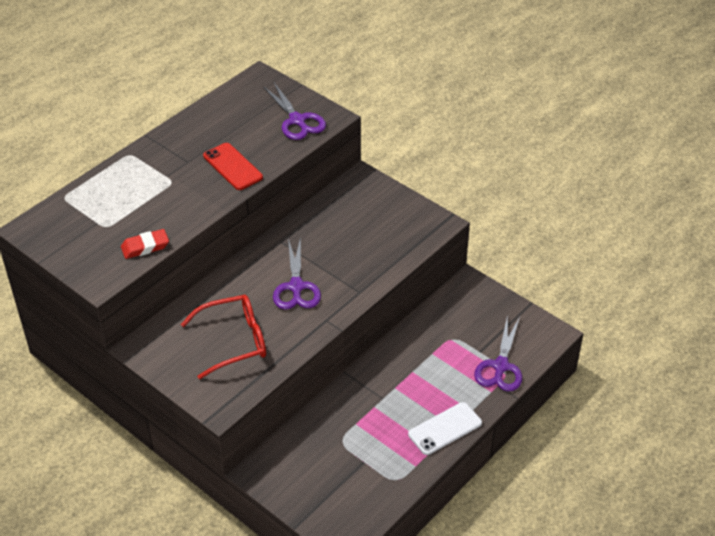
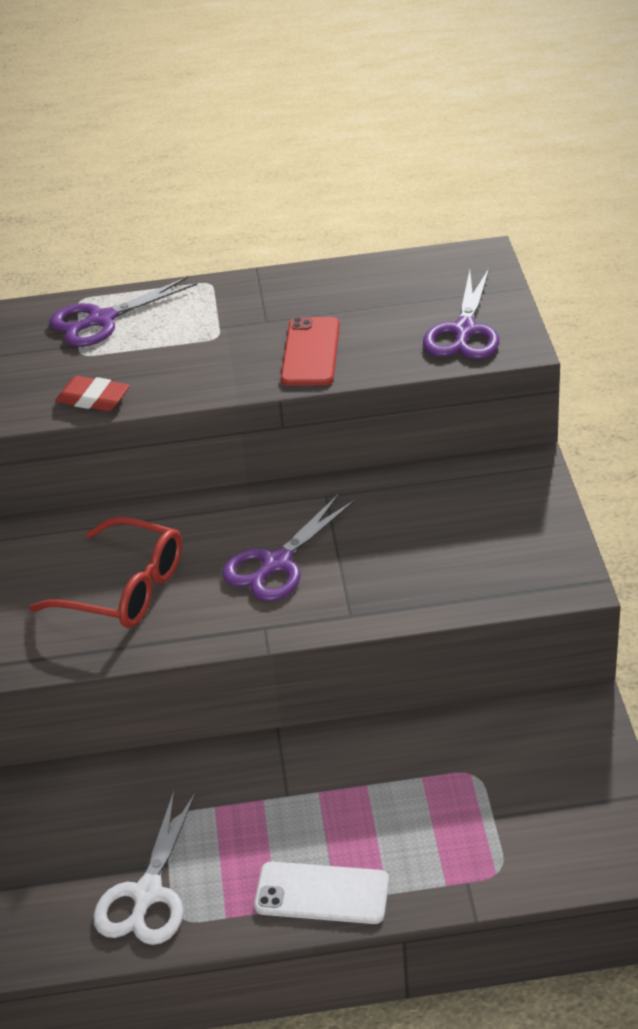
camera: 45 degrees right, 5 degrees down
purple scissors [474,315,522,392] -> purple scissors moved to [49,277,197,347]
none -> white scissors [93,791,196,945]

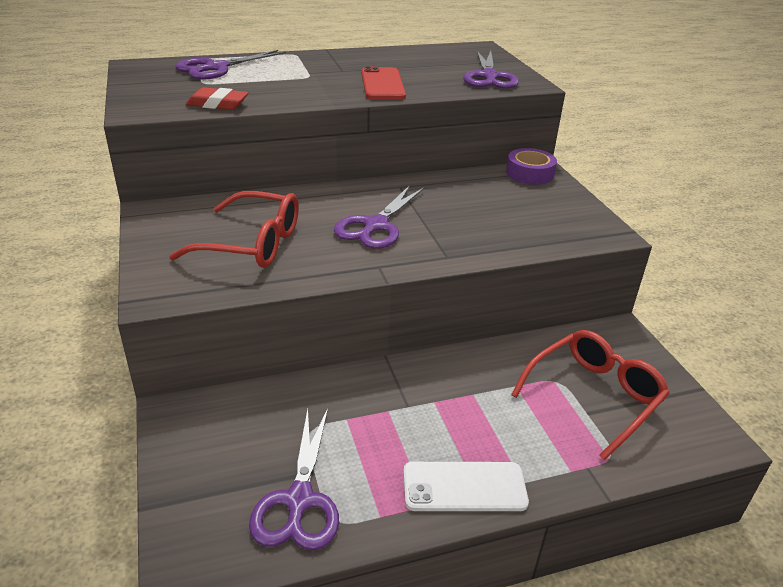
camera: 15 degrees left, 5 degrees down
white scissors [93,791,196,945] -> purple scissors [249,408,339,550]
none -> purple tape [506,148,557,185]
none -> red glasses [511,330,670,460]

